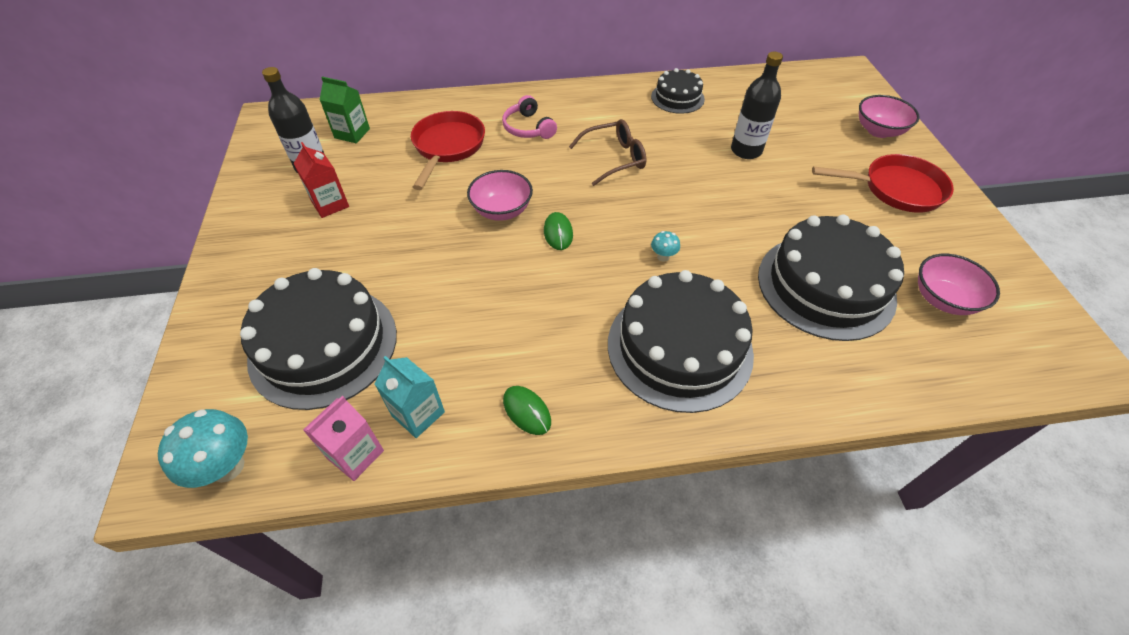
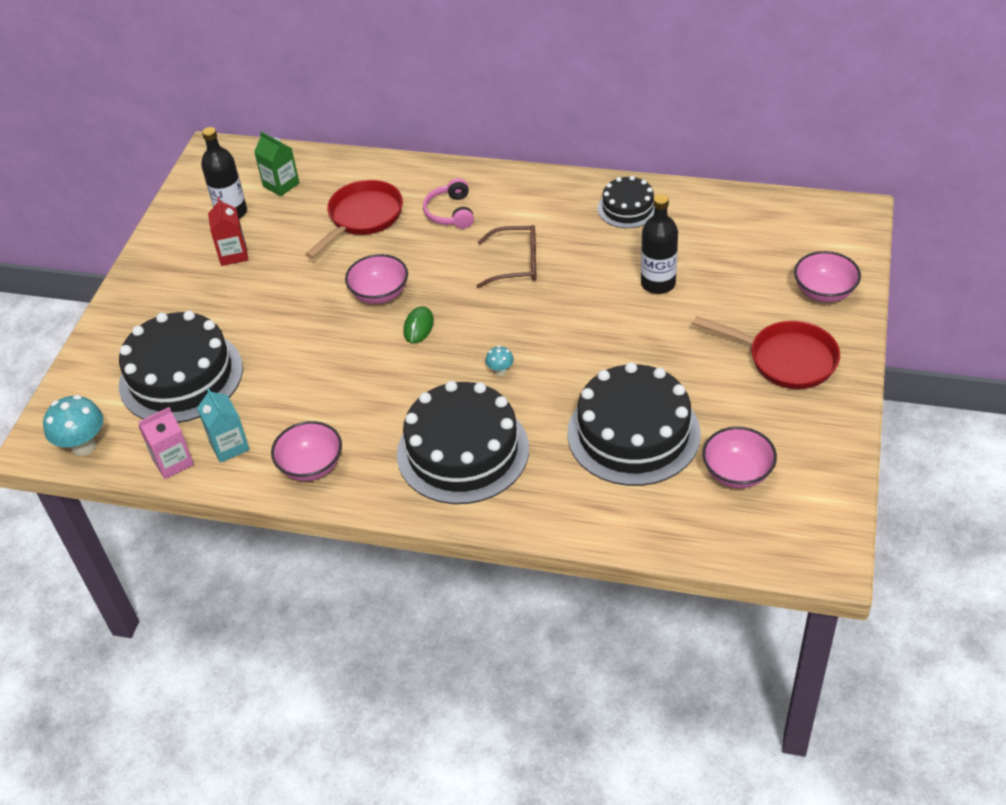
camera: 25 degrees right, 5 degrees down
green mouse [503,386,551,435] -> pink bowl [271,421,342,481]

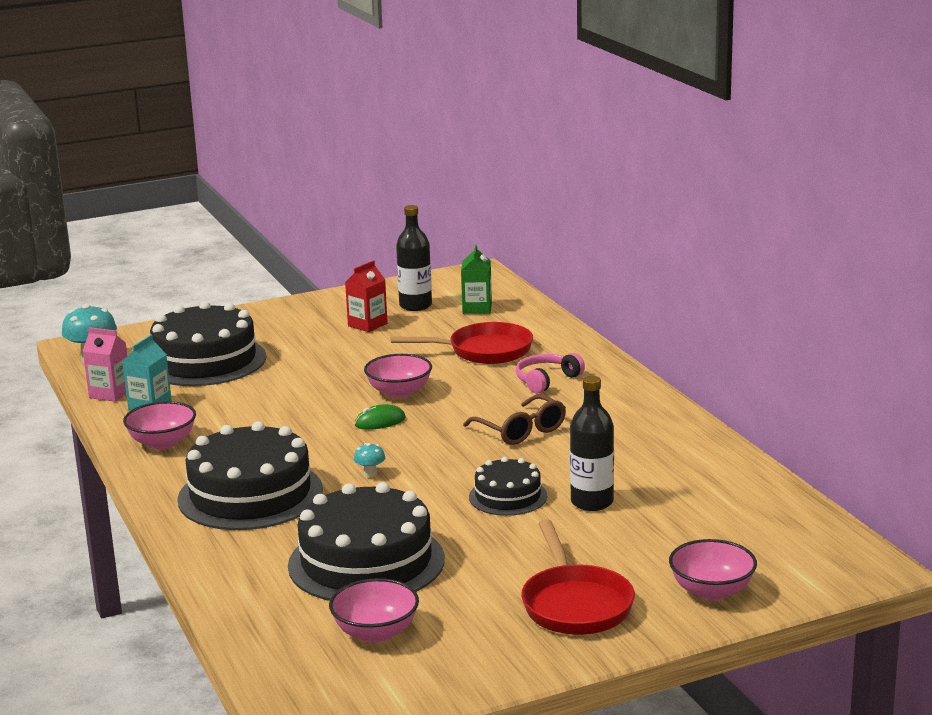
camera: 50 degrees right, 25 degrees down
black cake [598,176,654,228] -> black cake moved to [469,457,547,516]

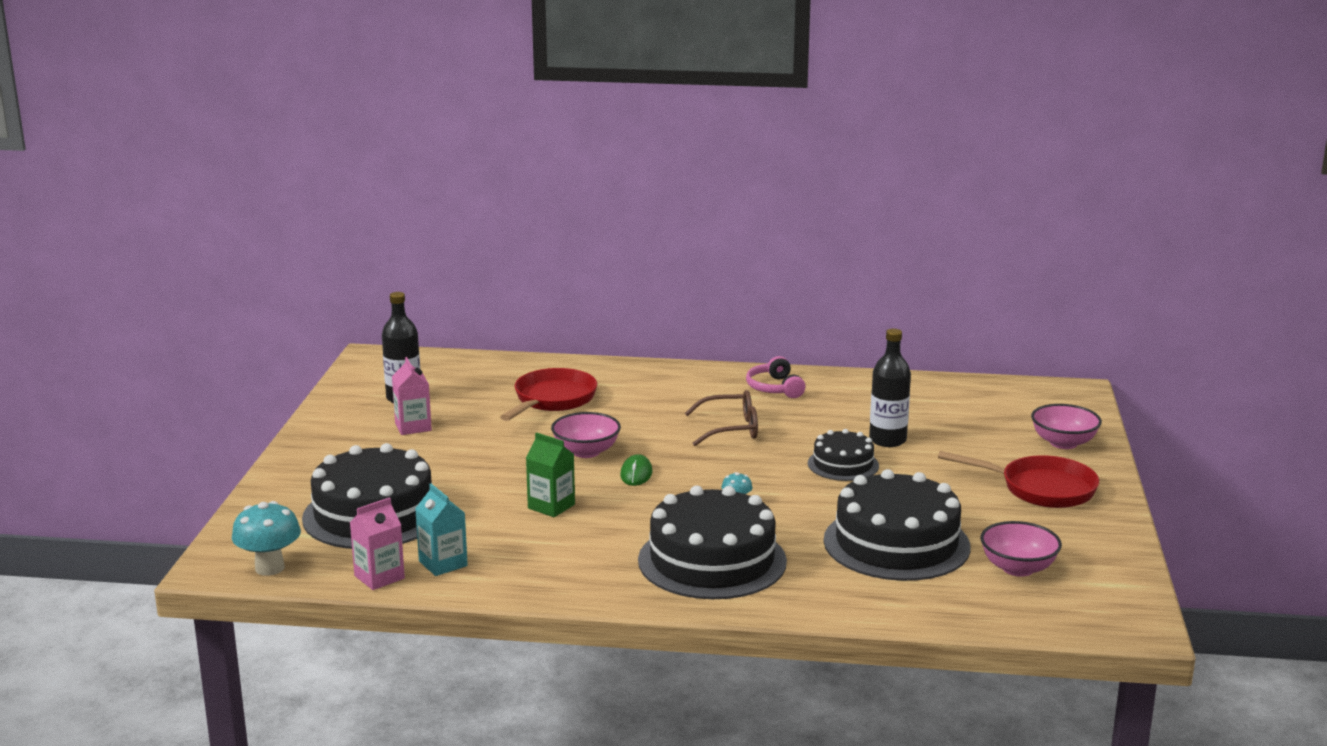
camera: 60 degrees left, 0 degrees up
pink bowl [123,401,196,449] -> none
red carton [345,260,388,332] -> pink carton [392,357,432,435]
green carton [461,244,492,314] -> green carton moved to [526,432,575,517]
pink headphones [516,353,585,393] -> pink headphones moved to [746,356,806,398]

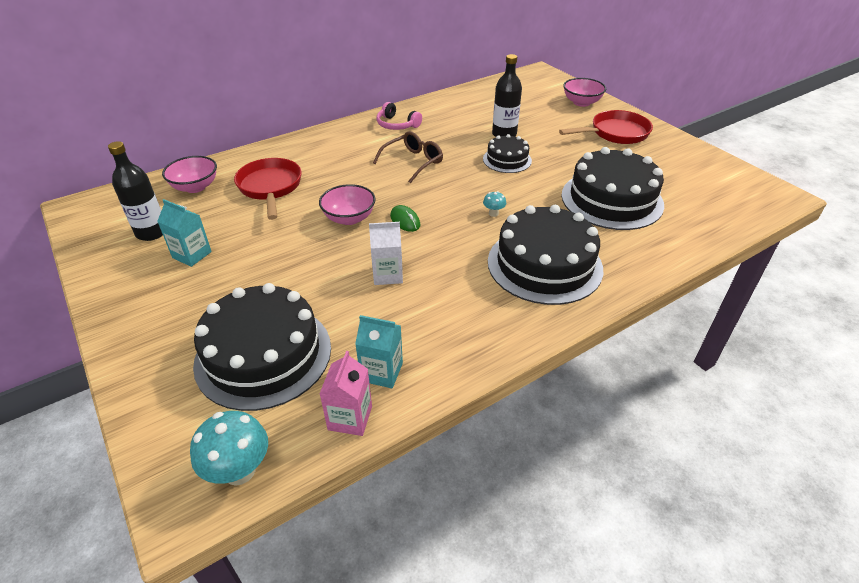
camera: 40 degrees left, 20 degrees up
pink carton [392,357,432,435] -> turquoise carton [157,199,212,267]
green carton [526,432,575,517] -> white carton [369,222,403,285]
pink bowl [980,521,1062,577] -> pink bowl moved to [162,156,217,193]

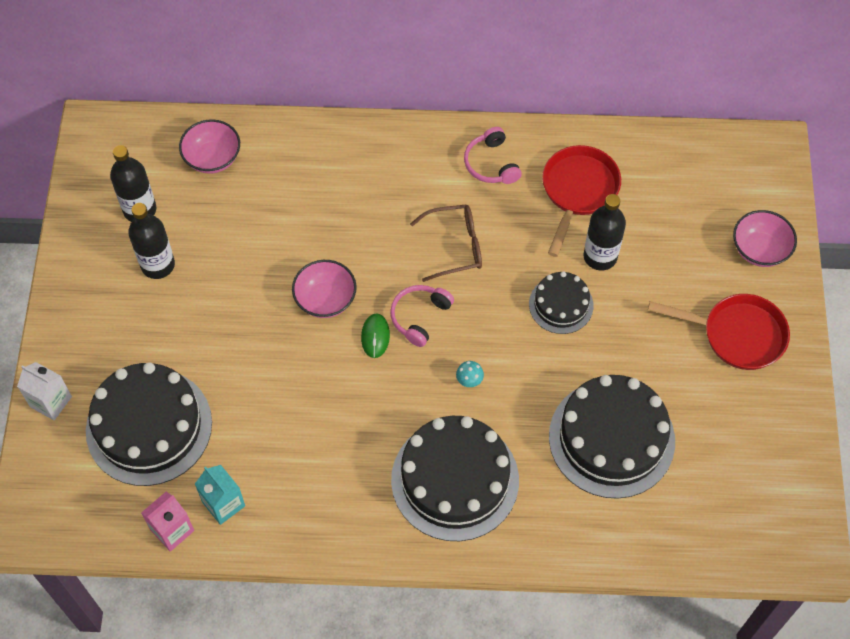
camera: 35 degrees right, 20 degrees up
turquoise carton [157,199,212,267] -> black bottle [128,203,175,279]
turquoise mushroom [190,411,268,486] -> none
red pan [234,158,302,220] -> red pan moved to [542,145,621,257]
white carton [369,222,403,285] -> white carton moved to [17,362,72,420]
none -> pink headphones [390,285,454,347]

